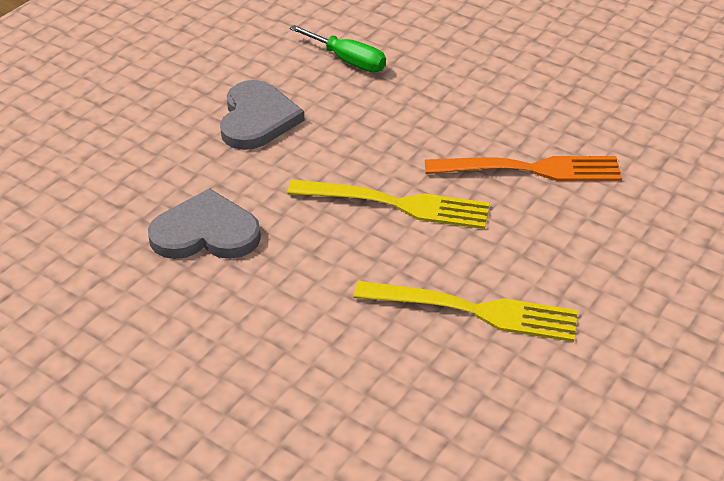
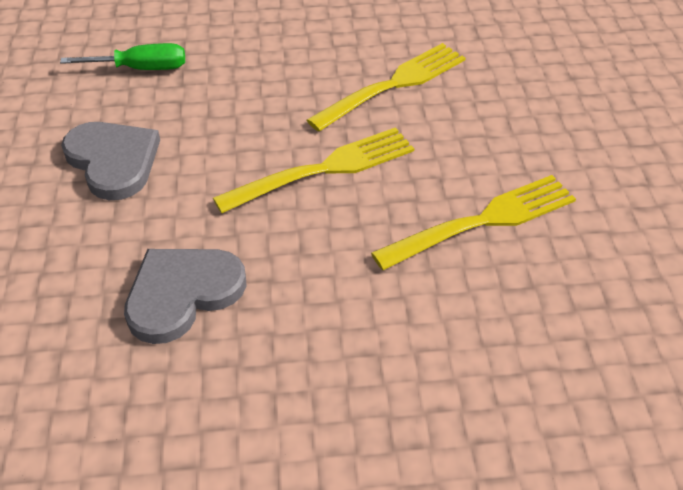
camera: 40 degrees left, 5 degrees up
orange fork [425,156,622,181] -> yellow fork [307,43,465,131]

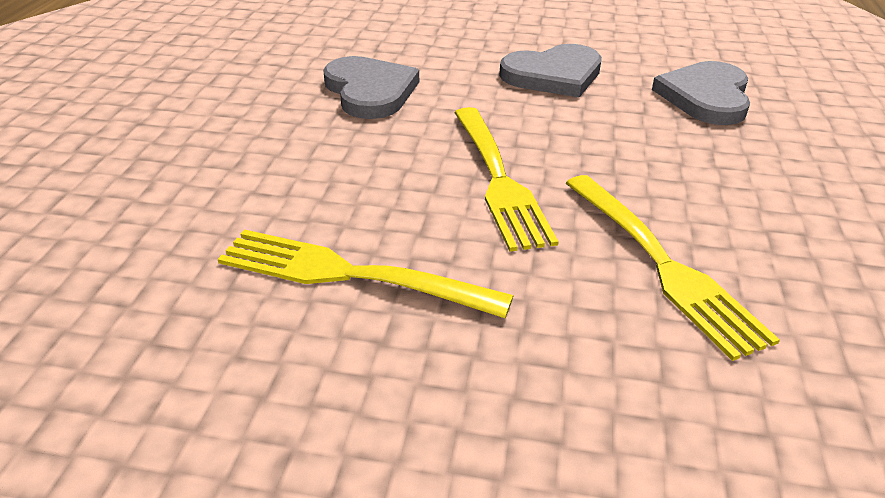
camera: 105 degrees right, 10 degrees down
green screwdriver [60,43,185,70] -> grey heart [652,61,750,125]
yellow fork [371,175,576,270] -> yellow fork turned 120 degrees clockwise [218,229,514,318]

